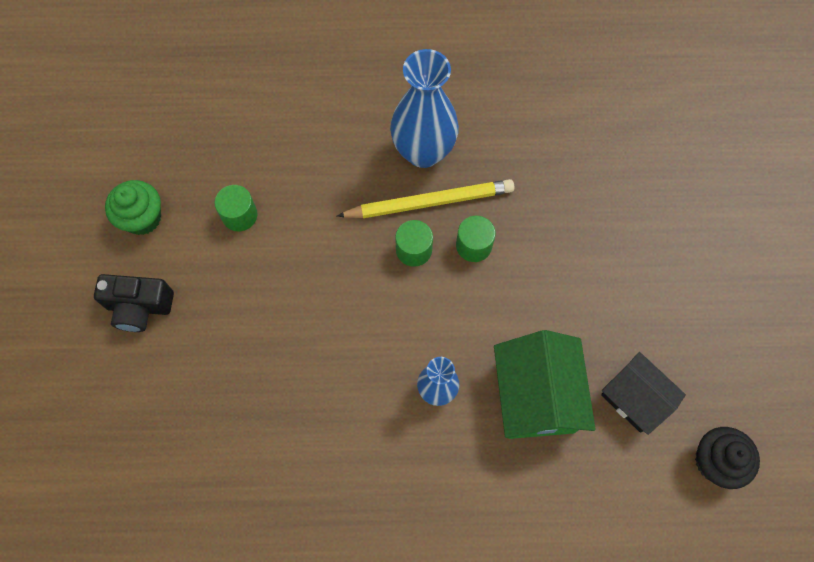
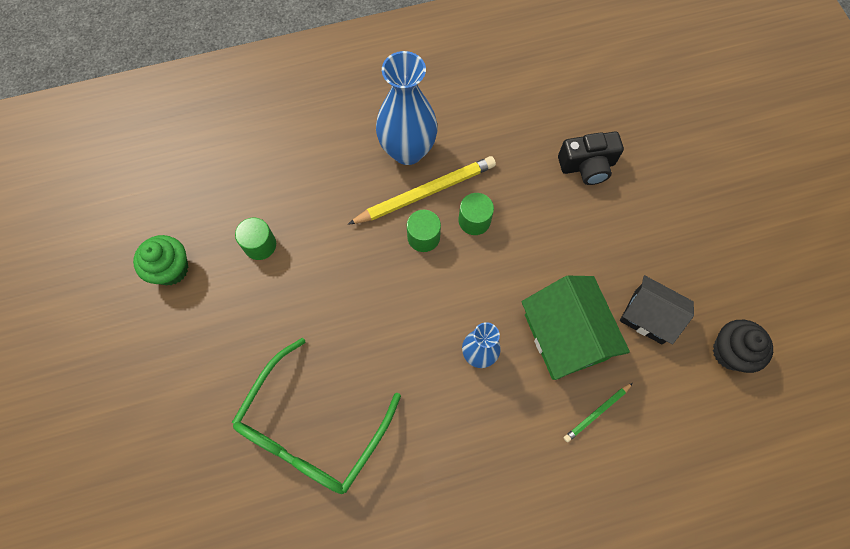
camera: 15 degrees left, 0 degrees up
black camera [94,274,174,332] -> black camera moved to [558,132,624,185]
none -> green glasses [232,338,401,494]
none -> green pencil [564,383,633,442]

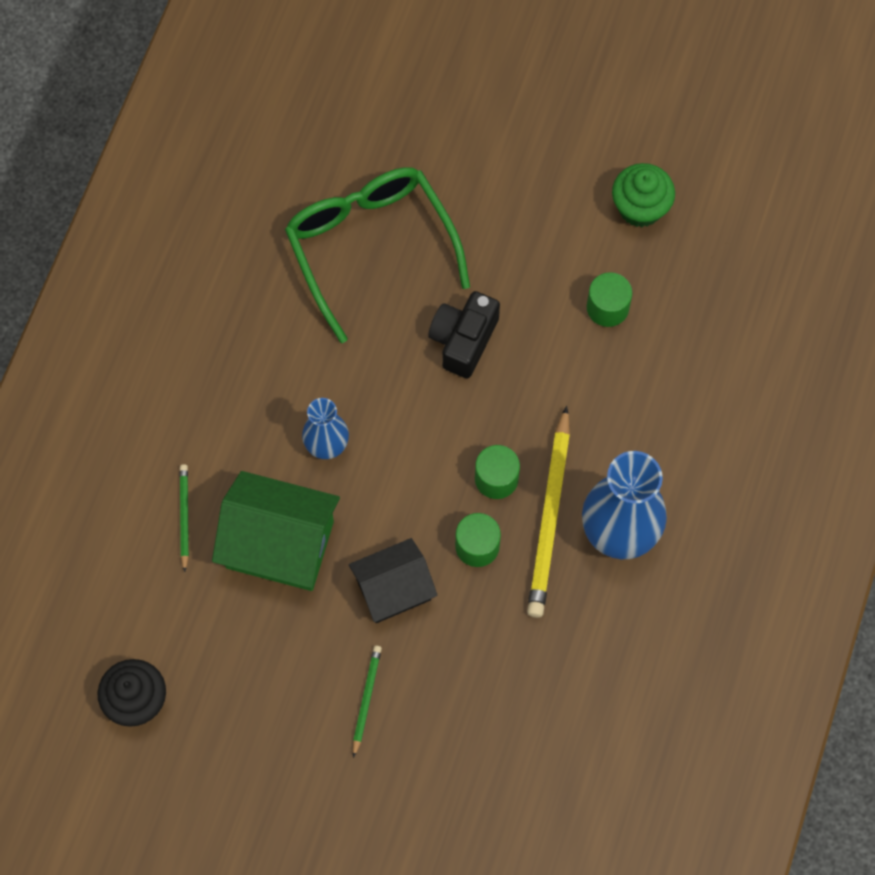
camera: 125 degrees right, 0 degrees up
black camera [558,132,624,185] -> black camera moved to [428,291,500,379]
black house [620,275,694,345] -> black house moved to [349,538,437,623]
none -> green pencil [353,645,382,758]

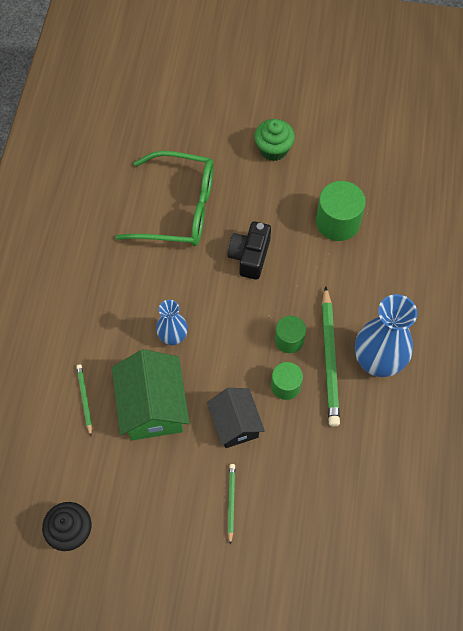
camera: 10 degrees left, 5 degrees down
green house [212,471,340,591] -> green house turned 75 degrees clockwise [112,349,189,441]
green glasses [285,167,470,343] -> green glasses turned 135 degrees clockwise [115,151,214,246]
black house [349,538,437,623] -> black house turned 75 degrees counterclockwise [207,388,265,448]
yellow pencil [527,406,570,618] -> green pencil [322,286,340,427]
green cylinder [587,272,632,327] -> green cylinder [316,181,366,241], size x1.61
green cupcake [612,163,675,227] -> green cupcake moved to [254,119,295,161]

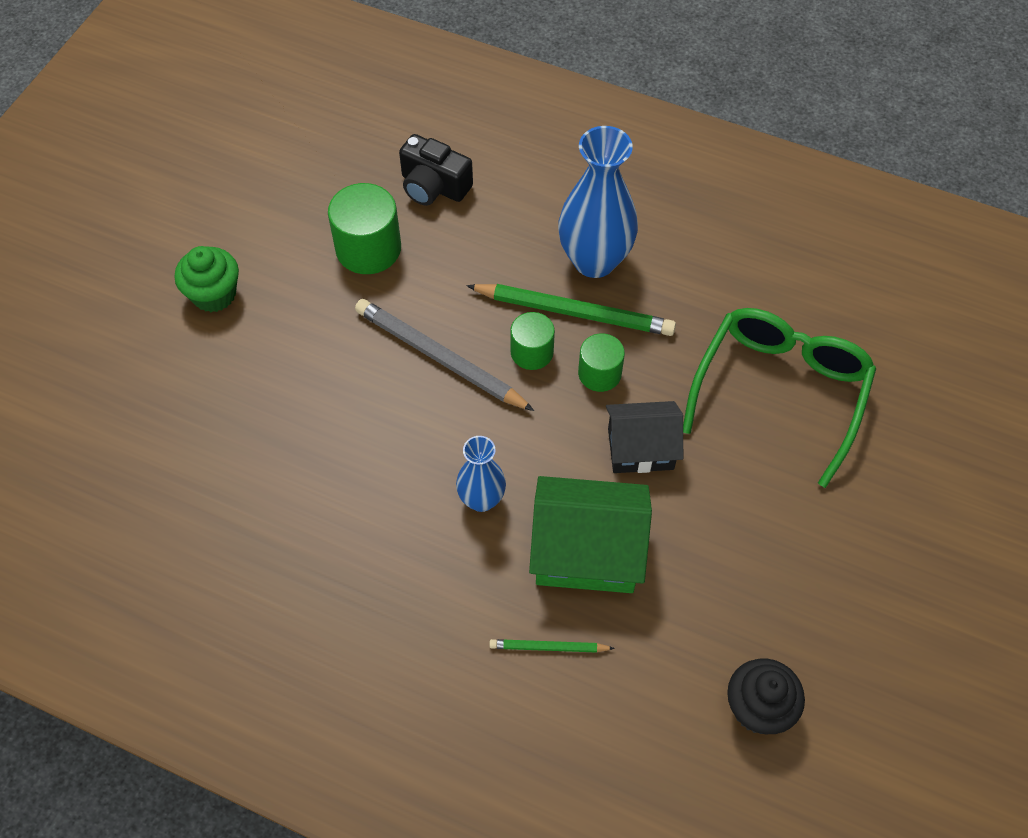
camera: 75 degrees left, 5 degrees down
green glasses [115,151,214,246] -> green glasses moved to [683,308,876,488]
black camera [227,222,271,280] -> black camera moved to [399,134,473,206]
green pencil [228,464,235,545] -> none
none -> grey pencil [355,299,534,411]

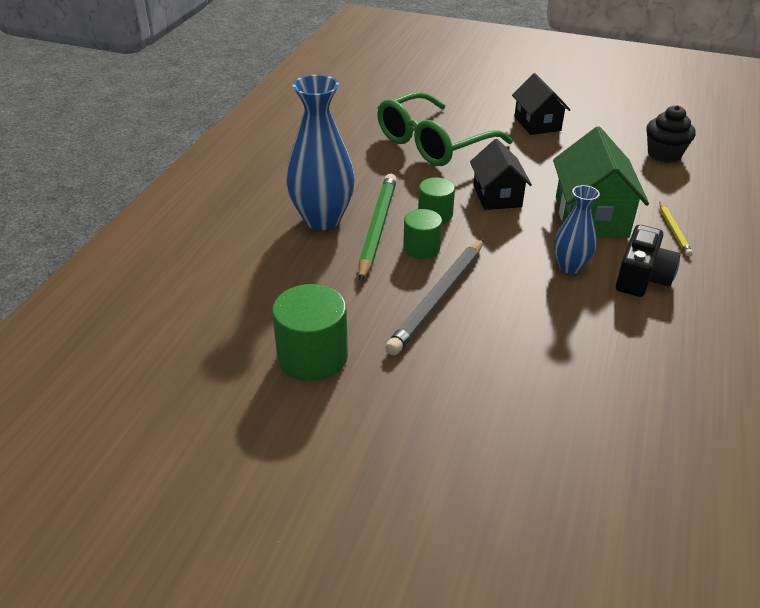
camera: 95 degrees left, 20 degrees down
green cupcake [175,246,239,312] -> none
black camera [399,134,473,206] -> black camera moved to [616,225,681,297]
green pencil [489,639,615,653] -> yellow pencil [659,202,693,256]
green glasses [683,308,876,488] -> green glasses turned 60 degrees counterclockwise [377,92,513,166]
none -> black house [512,73,570,135]

